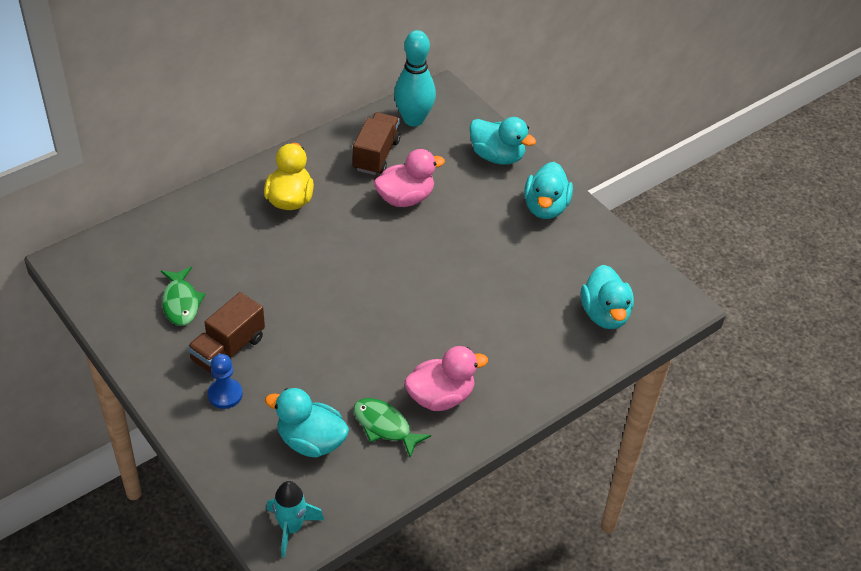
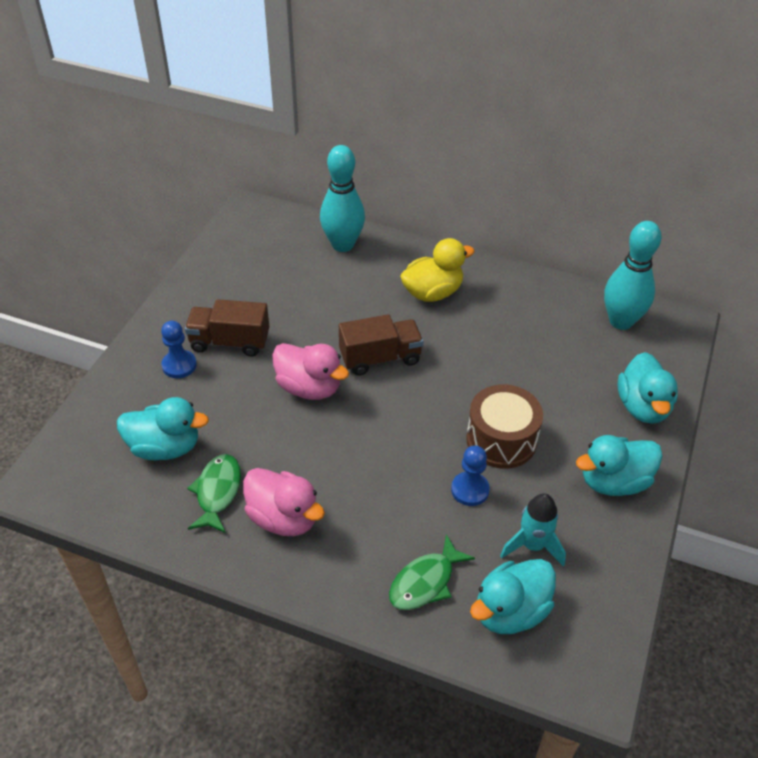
camera: 60 degrees right, 0 degrees up
green fish [161,267,205,326] -> green fish moved to [389,534,475,610]
turquoise duck [265,388,349,458] -> turquoise duck turned 105 degrees clockwise [117,397,209,460]
turquoise rocket [267,481,324,558] -> turquoise rocket moved to [500,493,566,566]
brown truck [353,112,400,175] -> brown truck moved to [339,314,423,376]
pink duck [374,149,445,207] -> pink duck moved to [272,343,349,400]
none -> turquoise bowling pin [320,145,365,252]
none -> blue pawn [451,446,490,506]
none -> brown drum [466,384,543,469]

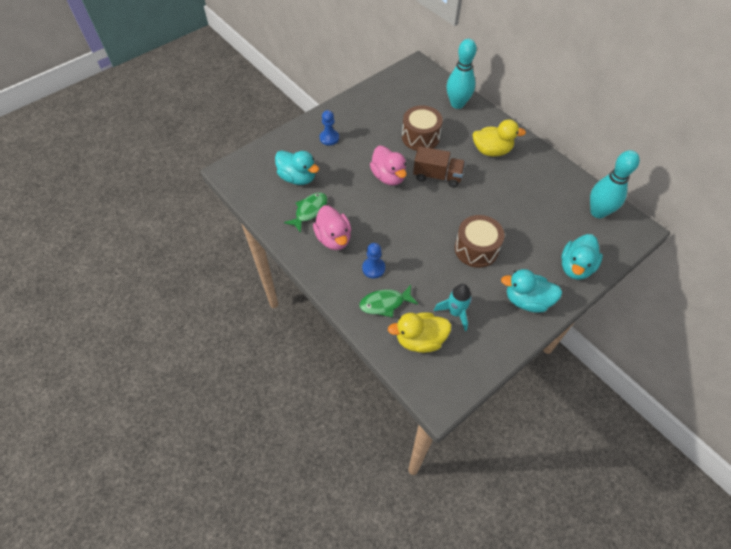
camera: 30 degrees right, 10 degrees up
brown truck [185,299,269,356] -> none
blue pawn [451,446,490,506] -> blue pawn moved to [362,243,385,278]
turquoise duck [470,559,556,634] -> yellow duck [388,312,451,353]
none -> brown drum [402,105,443,151]

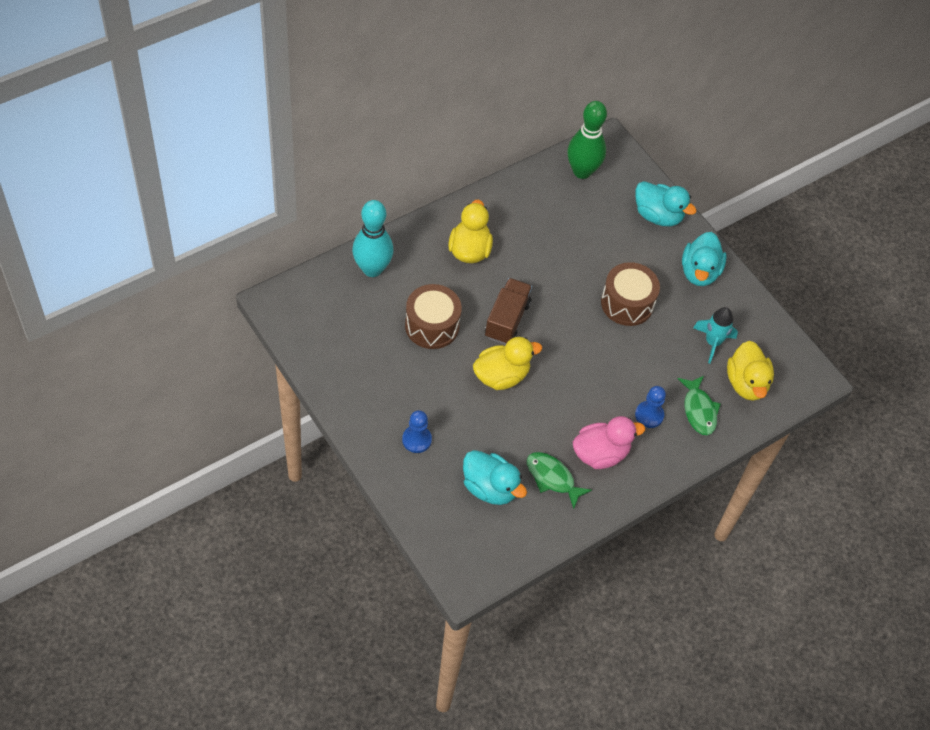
camera: 90 degrees left, 0 degrees up
turquoise duck [275,150,319,185] -> turquoise duck turned 90 degrees clockwise [463,450,527,505]
pink duck [370,146,407,185] -> yellow duck [473,337,542,390]
turquoise bowling pin [590,150,640,218] -> green bowling pin [567,101,607,179]

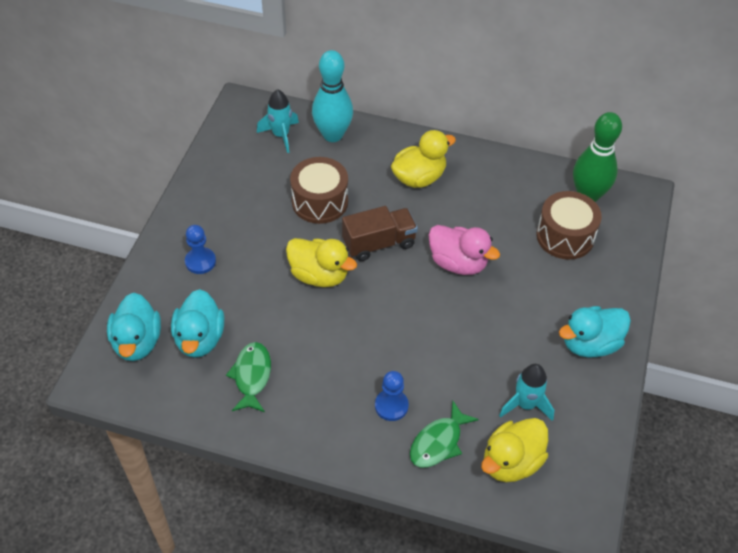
camera: 55 degrees right, 5 degrees down
pink duck [573,416,645,469] -> pink duck moved to [429,225,500,275]
brown drum [601,262,660,326] -> brown drum moved to [537,191,602,260]
turquoise duck [635,181,697,226] -> turquoise duck moved to [107,293,161,361]
none -> turquoise rocket [257,89,299,153]

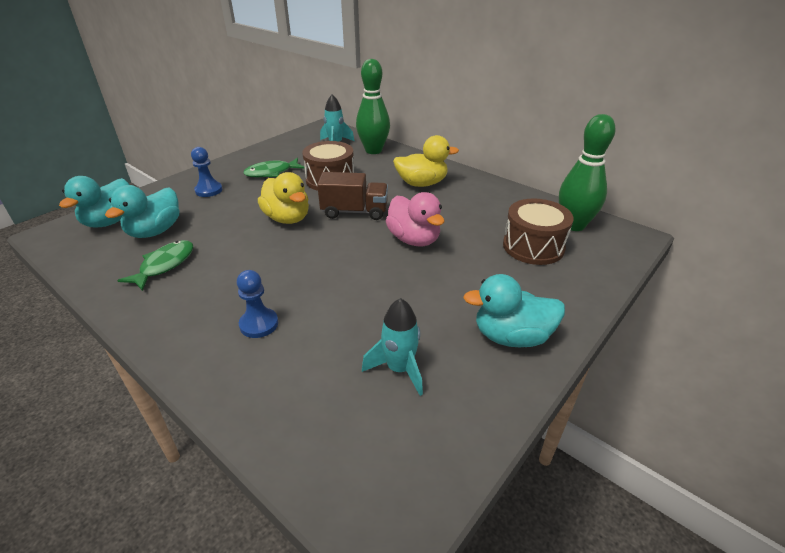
camera: 25 degrees right, 15 degrees down
turquoise bowling pin [312,50,353,142] -> green bowling pin [356,59,390,154]
green fish [410,401,479,468] -> green fish moved to [244,158,305,177]
yellow duck [481,418,548,482] -> none

